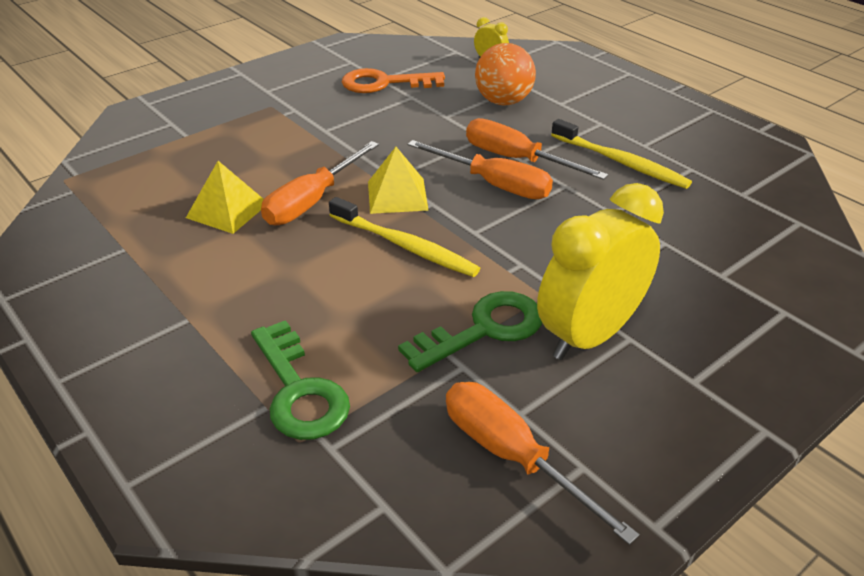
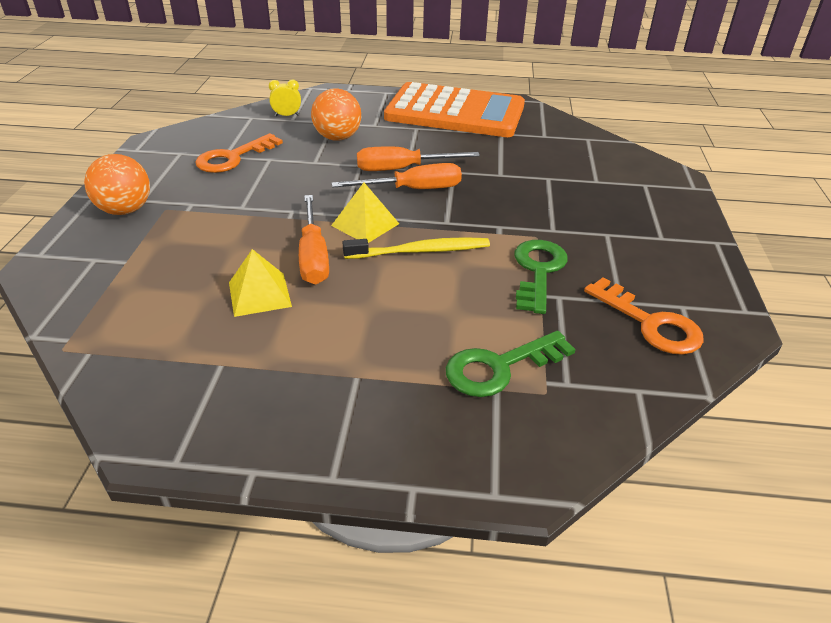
camera: 45 degrees left, 0 degrees up
green key [251,320,350,440] -> green key turned 135 degrees clockwise [446,331,576,397]
orange screwdriver [446,382,639,545] -> orange key [584,277,704,355]
yellow clock [537,183,664,360] -> none
yellow toothbrush [551,119,692,189] -> none
none -> orange ball [84,154,150,215]
none -> orange calculator [384,82,525,137]

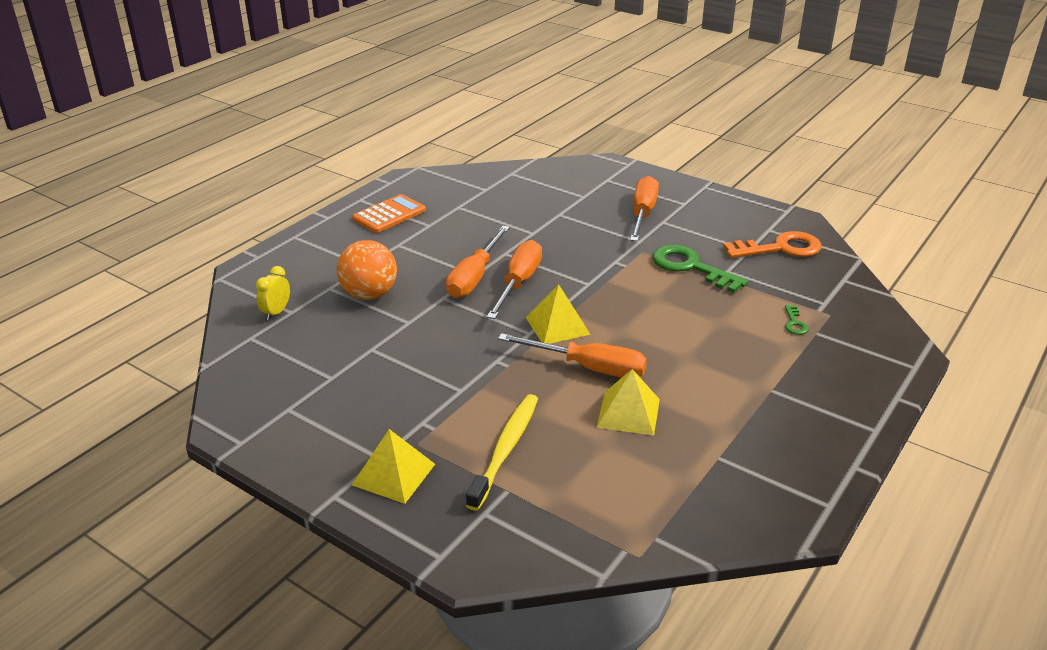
camera: 60 degrees left, 5 degrees down
orange ball [84,154,150,215] -> yellow pyramid [352,429,435,504]
orange key [195,133,283,173] -> none
yellow toothbrush [342,237,490,259] -> yellow toothbrush moved to [466,394,538,511]
orange calculator [384,82,525,137] -> orange calculator [352,194,426,233], size x0.45
green key [446,331,576,397] -> green key [785,305,809,335], size x0.45
none -> orange screwdriver [630,176,659,241]

